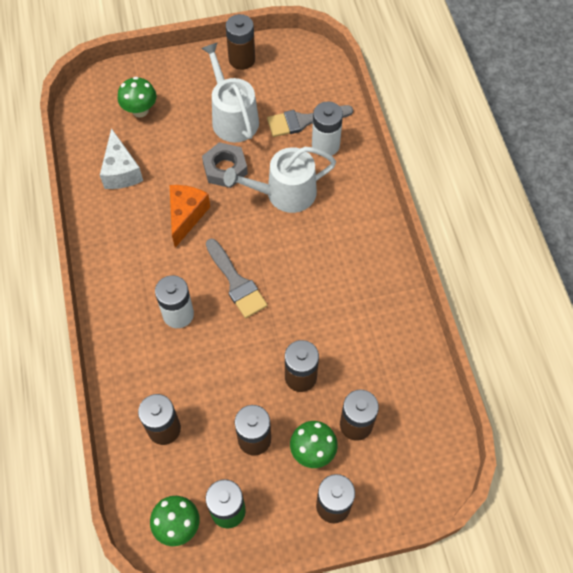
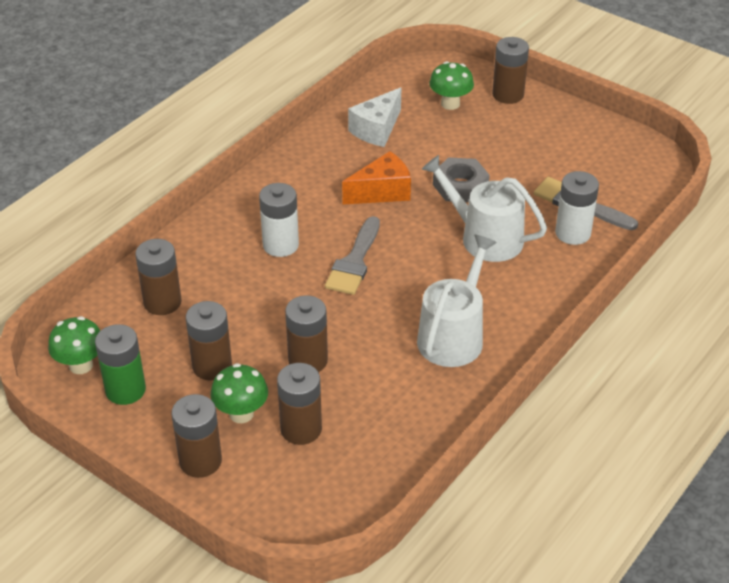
camera: 50 degrees right, 20 degrees down
white watering can [201,42,259,142] -> white watering can moved to [417,235,497,367]
brown battery [226,14,255,70] -> brown battery moved to [492,37,529,104]

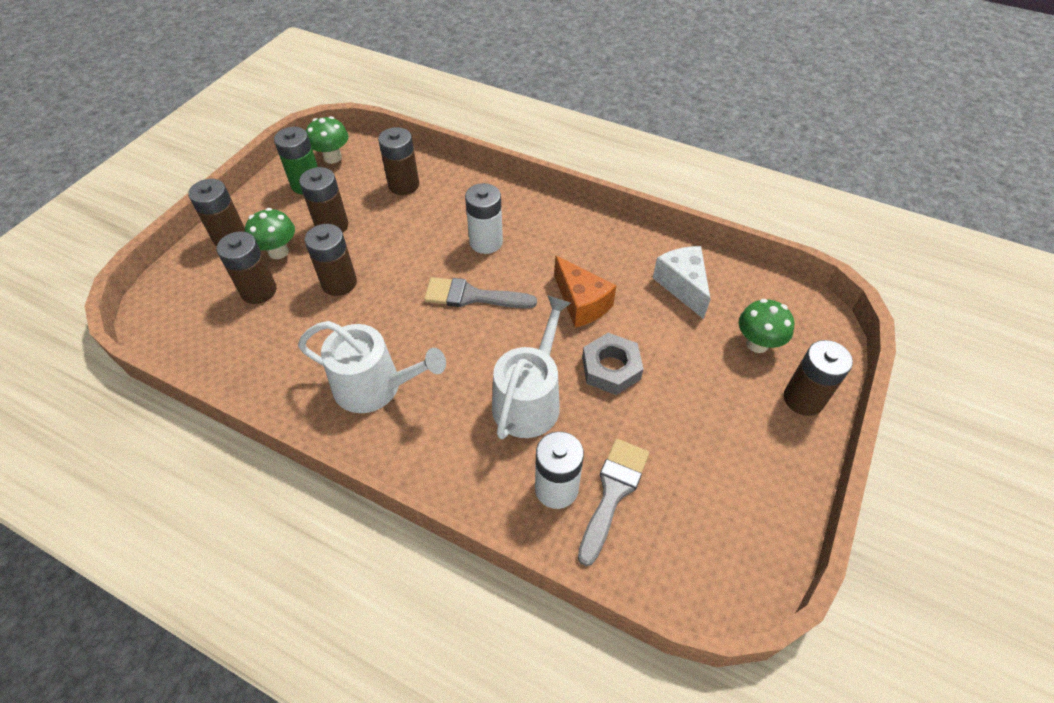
camera: 80 degrees right, 10 degrees up
white cheese [348,87,401,147] -> white cheese turned 45 degrees clockwise [653,246,711,319]

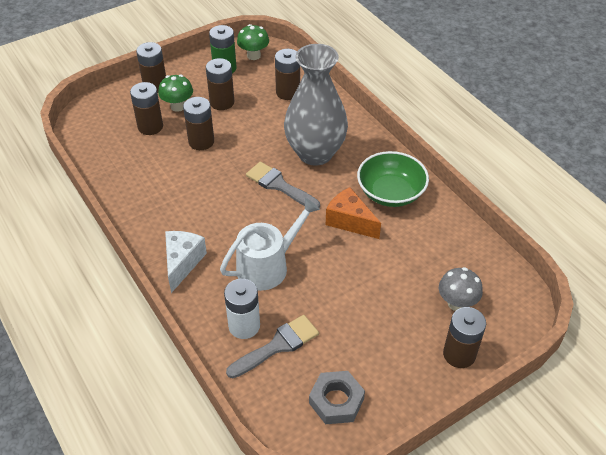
camera: 30 degrees right, 5 degrees down
white watering can [298,321,446,413] -> none
white battery [465,183,503,254] -> grey vase [284,44,348,166]
orange cheese [554,256,617,328] -> orange cheese turned 135 degrees clockwise [326,187,381,239]
grey nut [582,333,644,395] -> grey nut moved to [309,371,365,424]
white cheese [653,246,711,319] -> white cheese moved to [165,231,207,293]
green mushroom [739,299,794,353] -> grey mushroom [439,267,483,311]
none -> green bowl [357,151,429,207]

